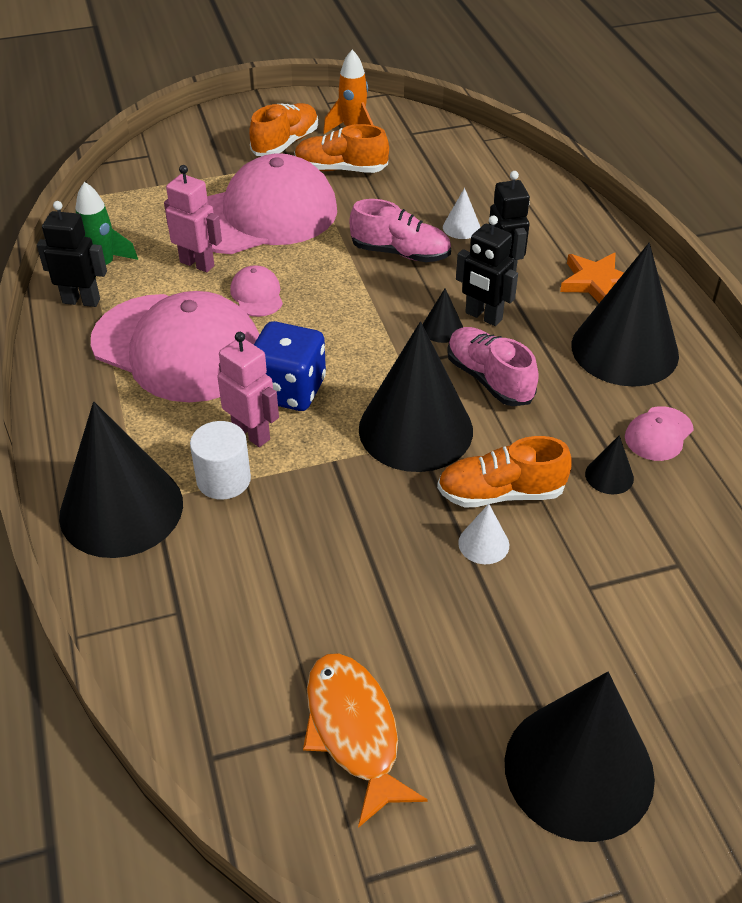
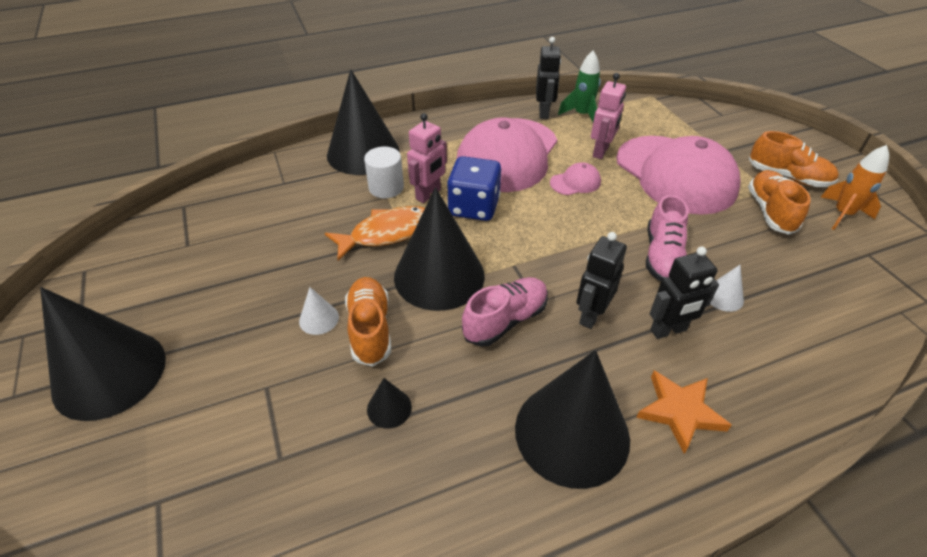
camera: 85 degrees right, 0 degrees up
orange fish [303,653,428,828] -> orange fish moved to [325,206,425,261]
black cone [422,288,463,343] -> none
pink cap [625,406,694,461] -> none

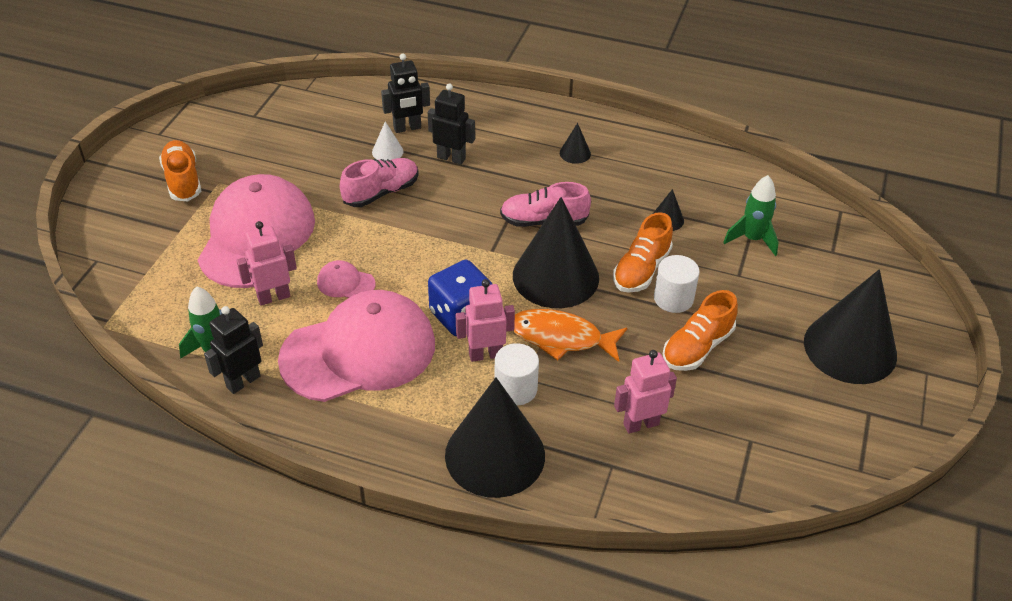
camera: 140 degrees left, 0 degrees up
white cone [299,287,339,335] -> white cylinder [654,255,700,313]
black cone [515,350,630,489] -> black cone [560,123,591,164], size x0.40
black robot [577,232,627,329] -> black robot moved to [381,53,430,133]
orange star [636,371,732,454] -> none
orange shoe [748,170,811,235] -> orange shoe moved to [663,290,738,371]
orange rocket [821,145,889,230] -> none
none -> pink robot [614,350,677,434]
none -> green rocket [723,175,779,256]

